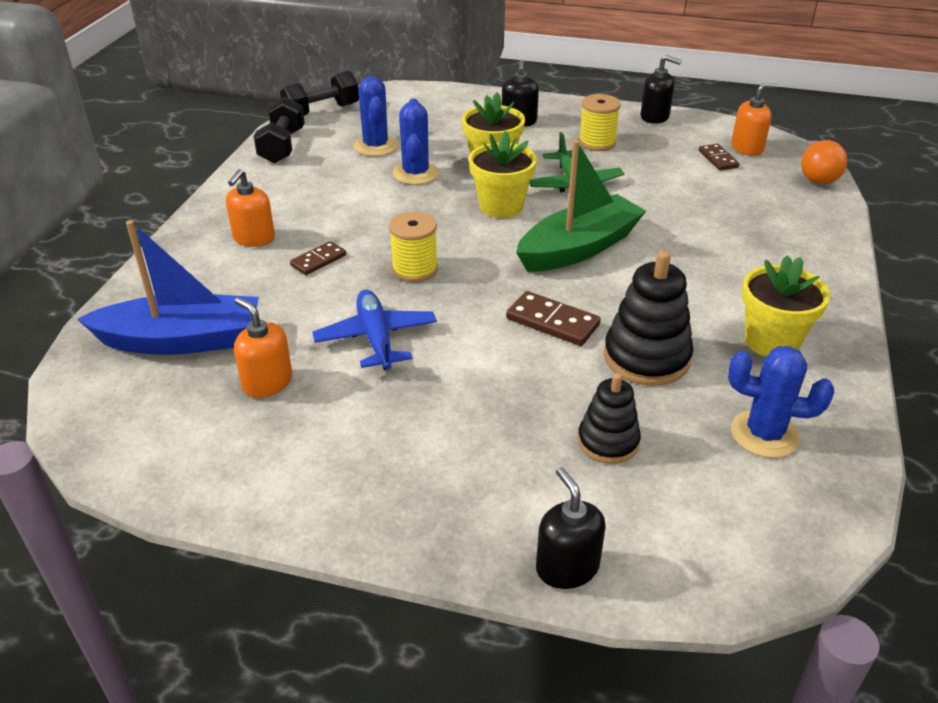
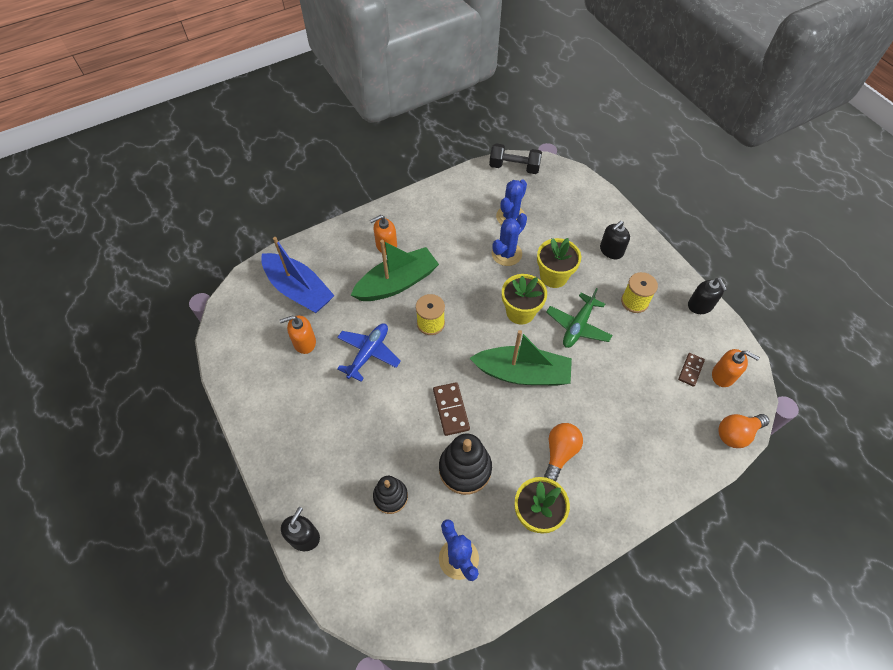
camera: 45 degrees right, 20 degrees up
orange soap dispenser [234,297,292,398] -> orange soap dispenser turned 105 degrees counterclockwise [280,316,316,354]
black dumbbell [253,96,305,164] -> none
brown domino [290,241,346,275] -> green boat [351,240,439,301]
none -> orange light bulb [544,423,583,482]

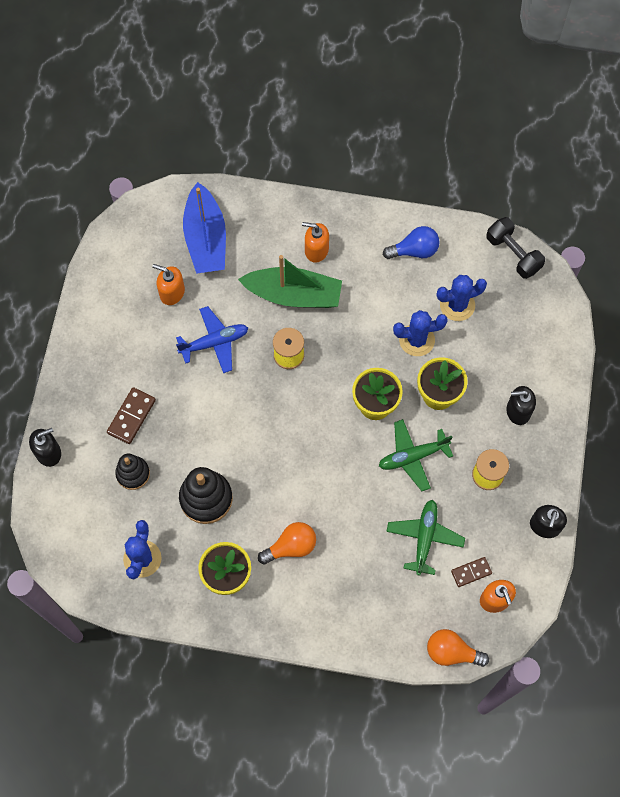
camera: 40 degrees right, 10 degrees up
brown domino [433,382,470,436] -> brown domino moved to [107,387,156,444]
green boat [470,330,572,386] -> none
none -> blue light bulb [383,226,440,259]
none -> green plane [386,500,465,576]

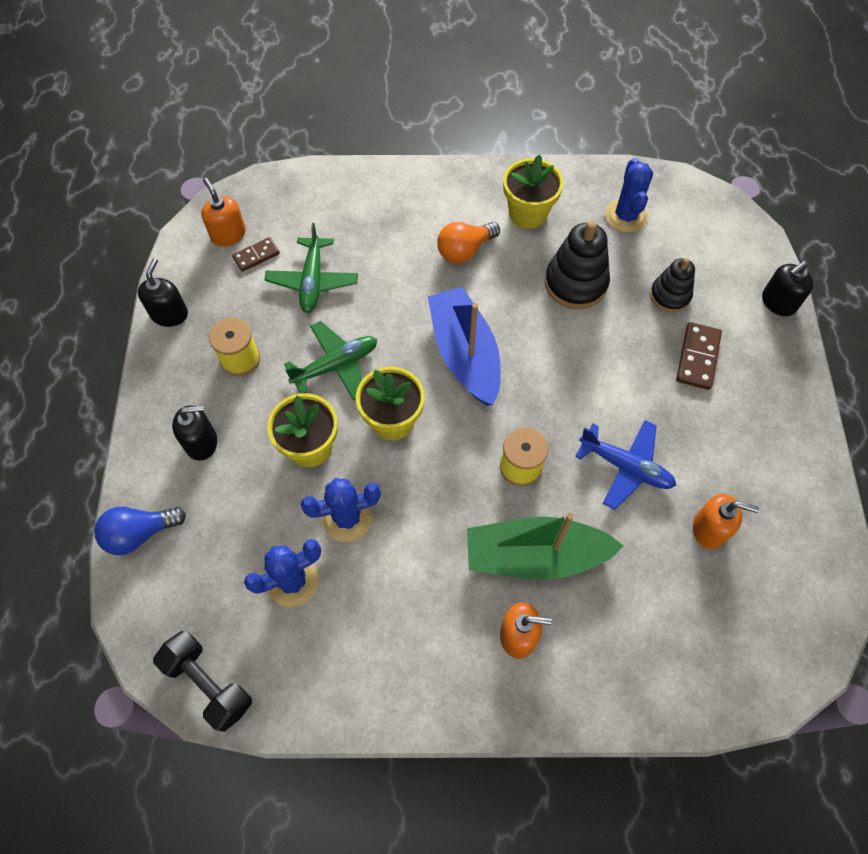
camera: 170 degrees right, 5 degrees down
blue plane [176,306,248,373] -> blue plane turned 120 degrees counterclockwise [575,420,676,510]
blue boat [183,182,226,274] -> blue boat moved to [428,287,501,405]
blue light bulb [383,226,440,259] -> blue light bulb moved to [94,507,186,555]
orange light bulb [427,629,489,667] -> none

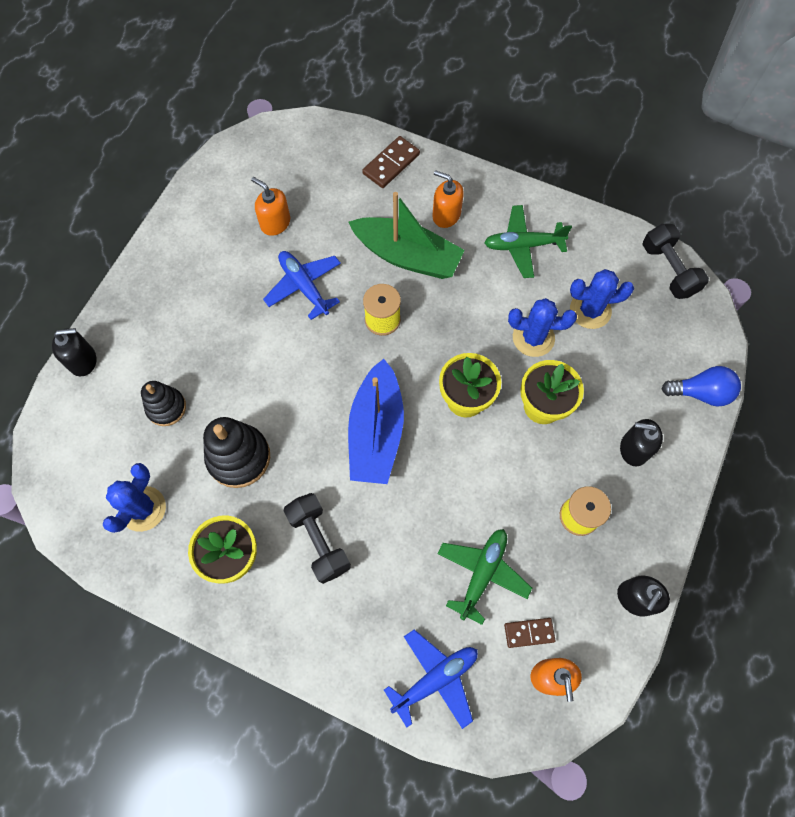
camera: 155 degrees left, 5 degrees up
green plane [284,321,377,401] -> green plane moved to [484,205,572,278]
orange light bulb [437,222,500,263] -> black dumbbell [284,493,351,584]
brown domino [676,322,722,390] -> brown domino moved to [362,136,420,188]
none -> blue plane [384,630,478,729]

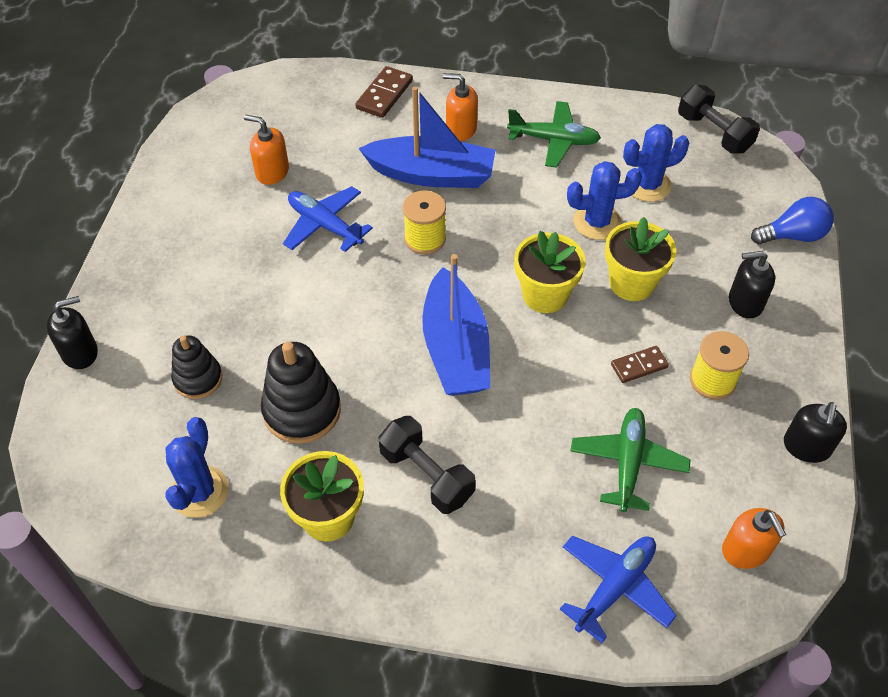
camera: 15 degrees left, 15 degrees down
green boat [348,192,465,279] -> blue boat [358,86,496,188]
green plane [484,205,572,278] -> green plane turned 150 degrees counterclockwise [507,101,601,168]
brown domino [504,618,556,648] -> brown domino moved to [611,346,669,383]

